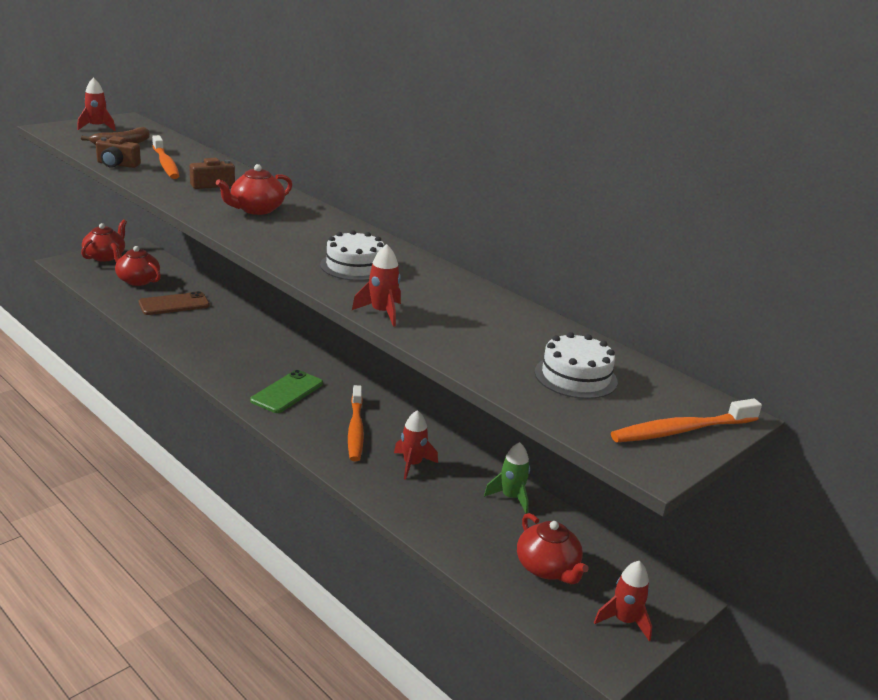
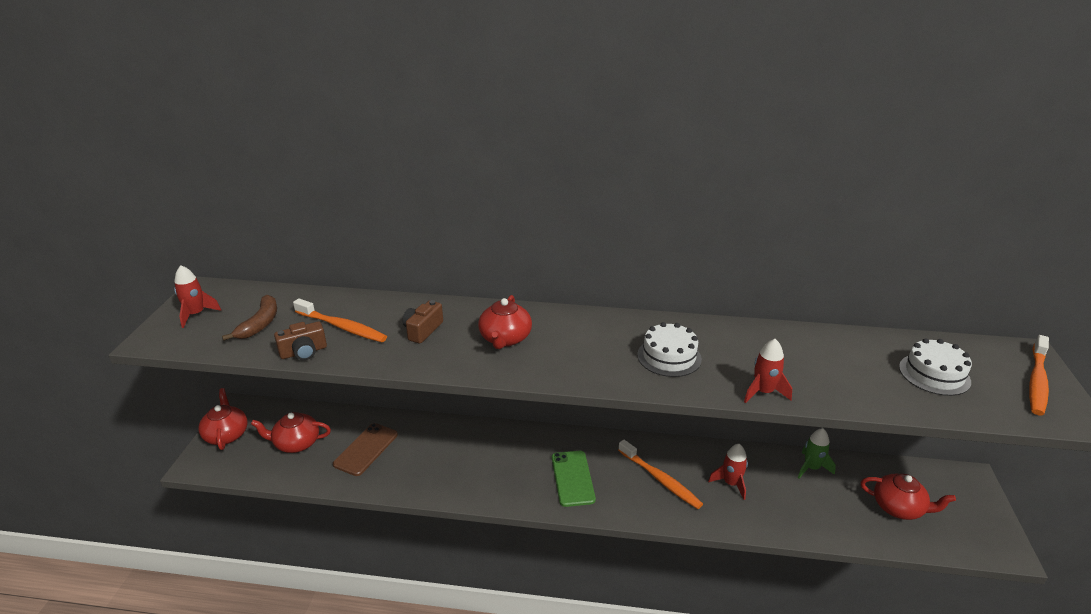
camera: 35 degrees left, 5 degrees up
red rocket [594,561,652,641] -> none

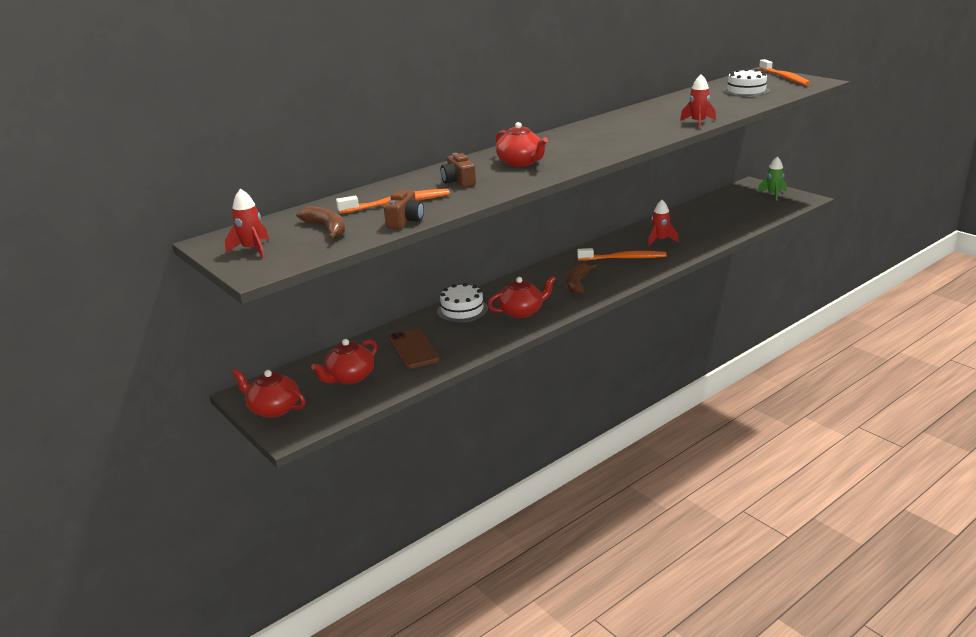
camera: 45 degrees left, 5 degrees down
green phone [552,451,596,507] -> brown banana [566,264,597,295]
white cake [637,322,702,377] -> white cake moved to [437,283,488,323]
green rocket [798,428,836,478] -> green rocket moved to [758,157,787,201]
red teapot [861,474,956,520] -> red teapot moved to [488,276,556,318]

